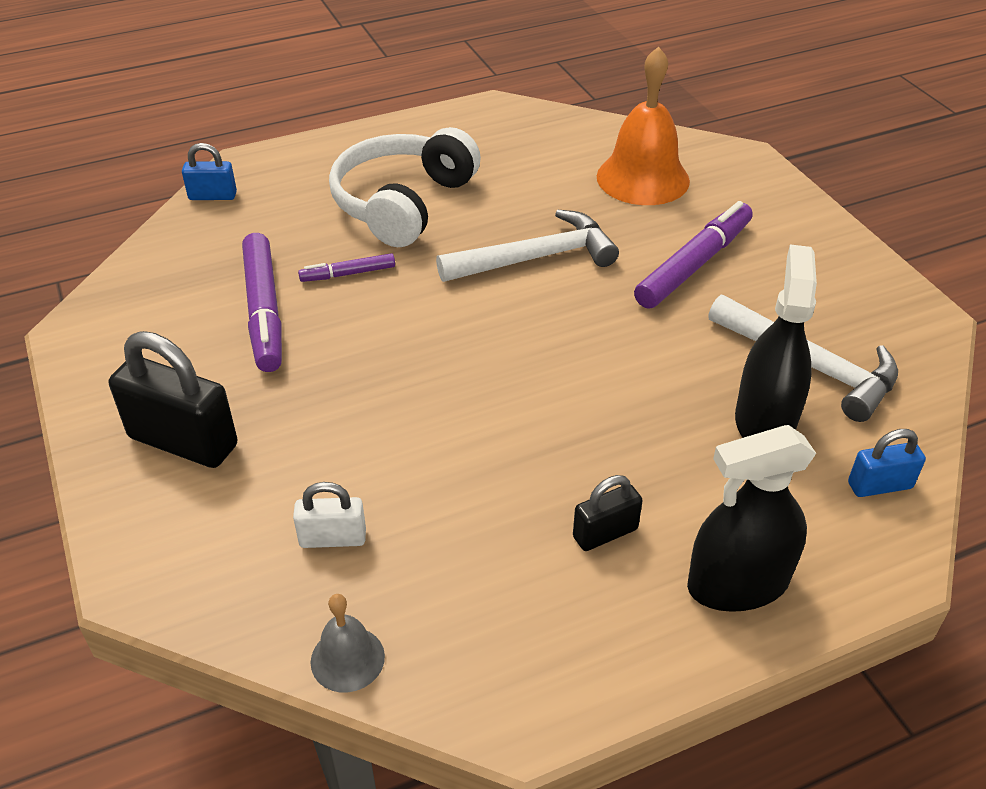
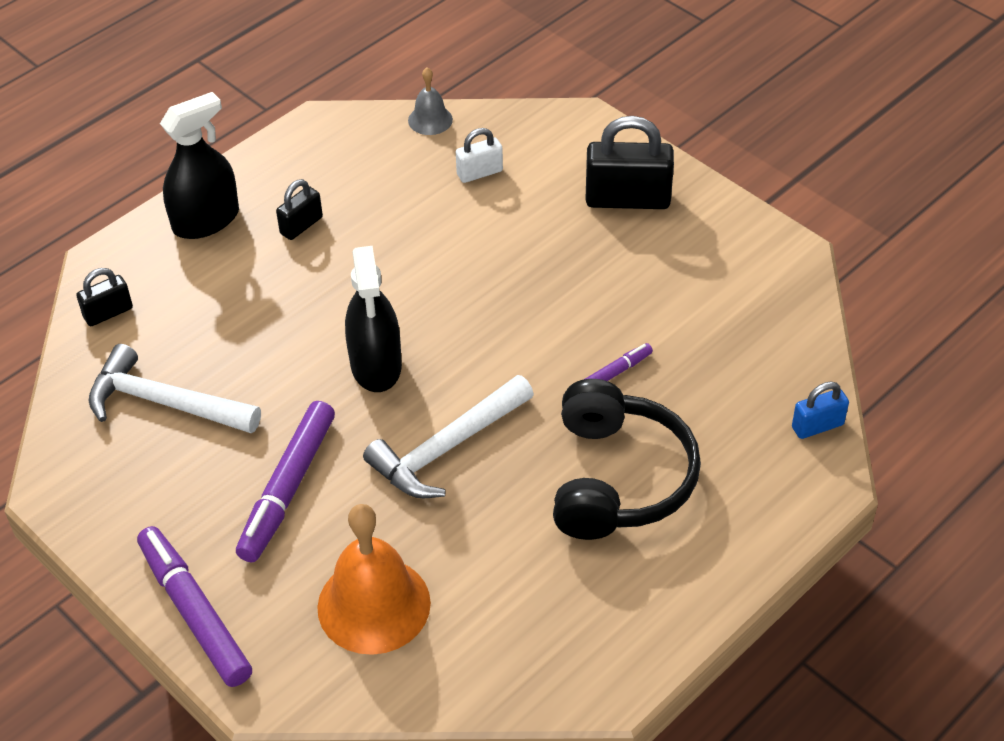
camera: 160 degrees right, 5 degrees up
purple marker [242,233,282,372] -> purple marker moved to [137,526,252,687]
white headphones [329,127,481,247] -> black headphones [553,379,701,540]
black spray bottle [735,244,817,438] -> black spray bottle moved to [345,246,402,392]
blue padlock [848,429,926,497] -> black padlock [76,268,133,326]

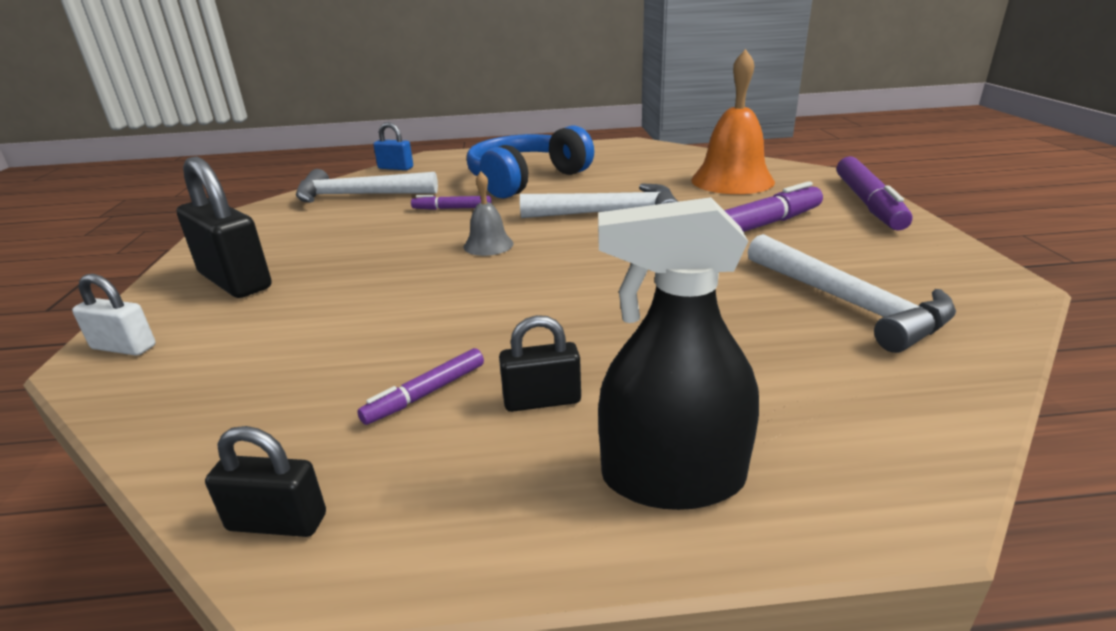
camera: 140 degrees left, 20 degrees down
black padlock [76,268,133,326] -> black padlock moved to [205,426,326,537]
black spray bottle [345,246,402,392] -> none
grey bell [408,67,453,135] -> grey bell moved to [464,171,514,256]
white padlock [456,128,503,183] -> white padlock moved to [72,274,156,356]
black headphones [553,379,701,540] -> blue headphones [467,126,594,199]
none -> white hammer [296,169,438,203]
none -> purple marker [357,348,484,425]

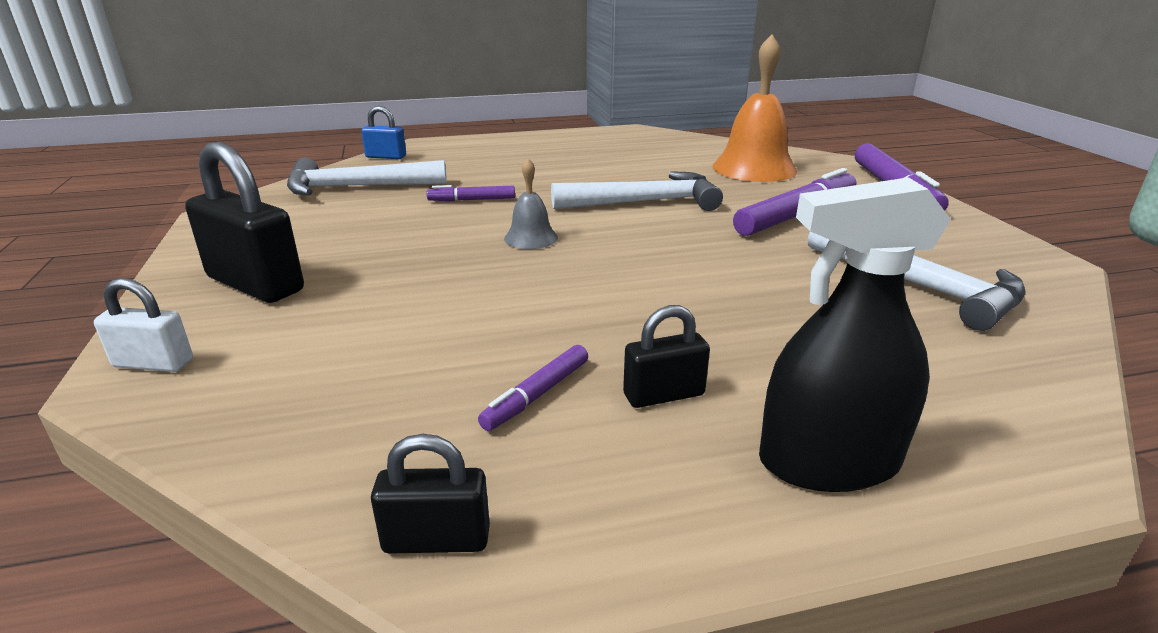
camera: 10 degrees left, 0 degrees up
blue headphones [467,126,594,199] -> none

